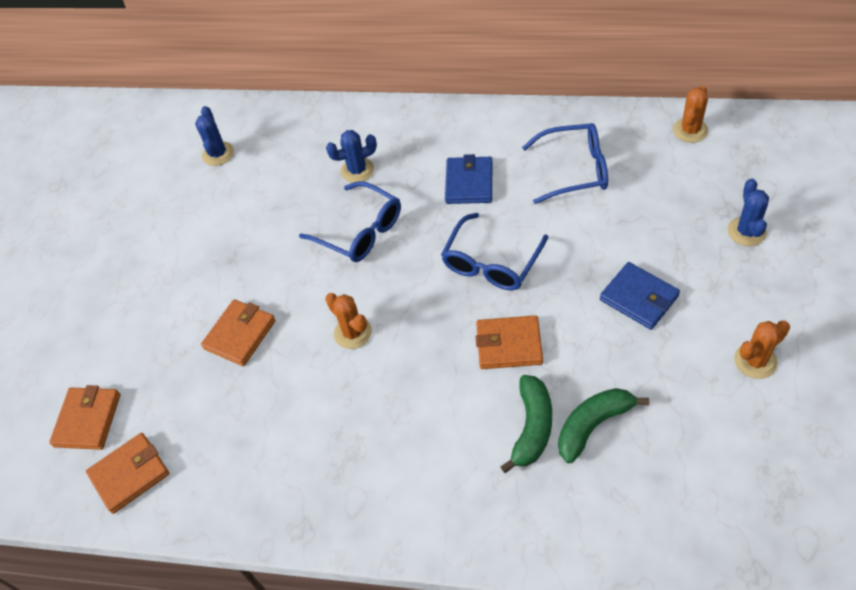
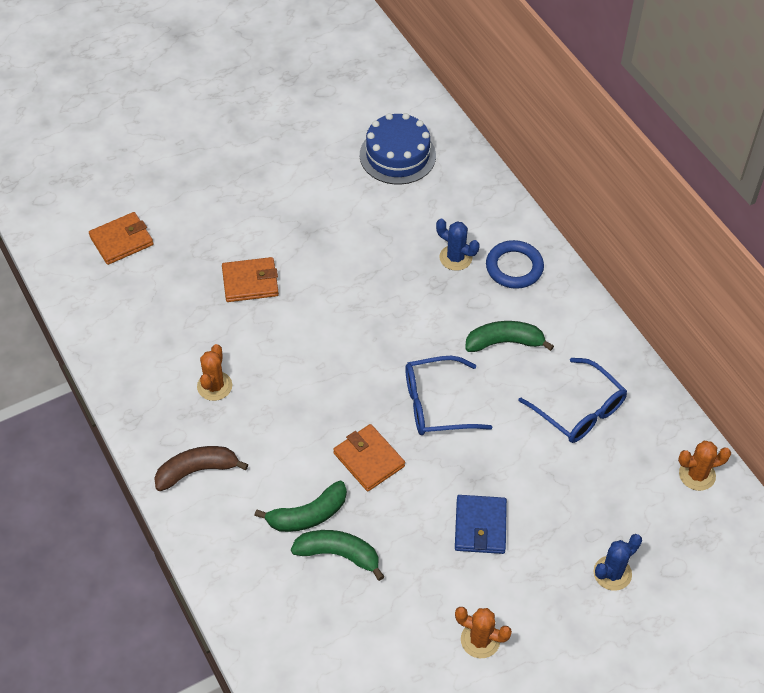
camera: 45 degrees right, 0 degrees up
orange wallet [86,433,169,514] -> none
blue cactus [195,106,234,166] -> blue cake [360,113,436,185]
blue glasses [299,181,401,262] -> none
orange cactus [325,293,372,349] -> orange cactus moved to [197,344,232,401]
blue wallet [445,154,492,204] -> green banana [465,321,554,352]
none -> brown banana [154,446,248,491]
none -> blue ring [486,240,544,289]

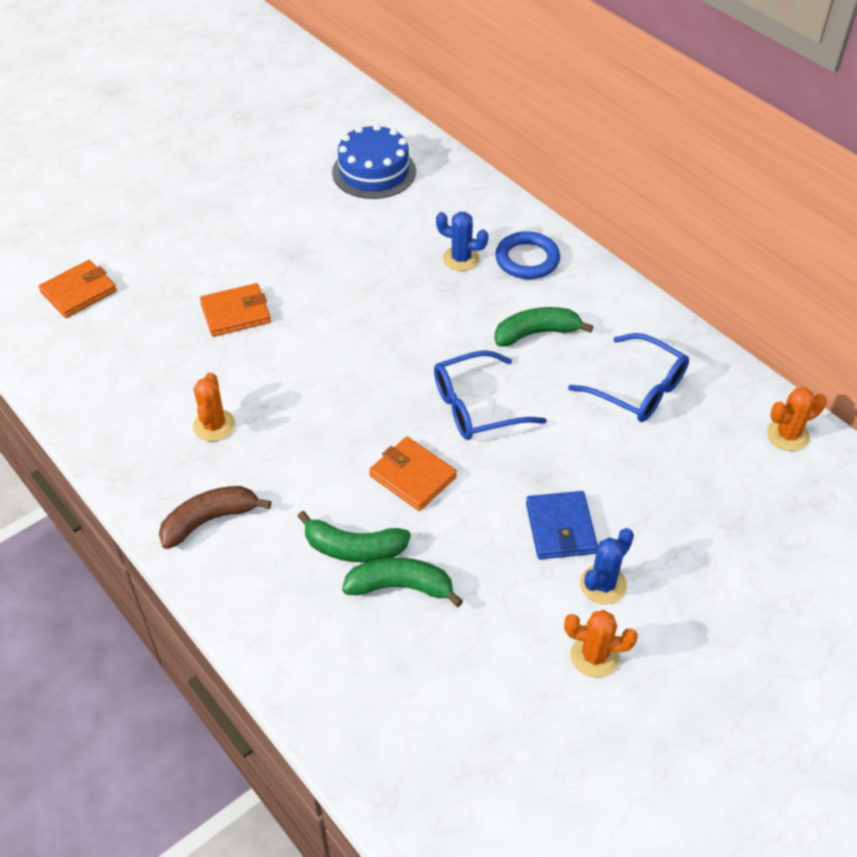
camera: 10 degrees left, 5 degrees down
green banana [255,481,347,532] -> green banana turned 45 degrees clockwise [297,511,411,563]
blue cactus [594,534,642,591] -> blue cactus moved to [580,528,634,604]

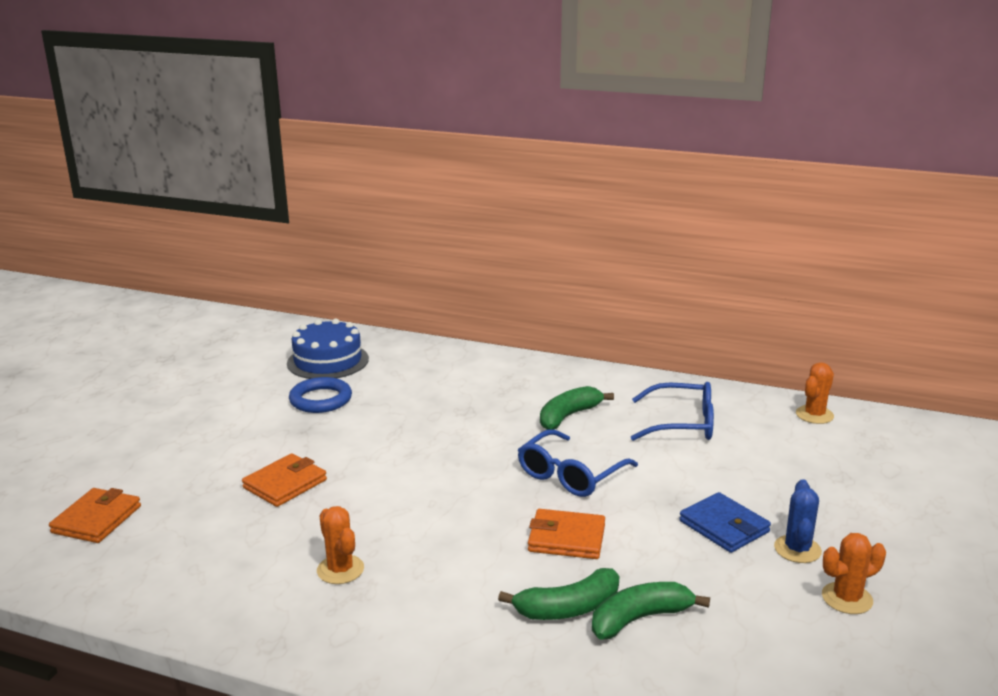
camera: 30 degrees left, 25 degrees down
brown banana [159,486,271,549] -> none
blue cactus [436,212,488,271] -> none
blue ring [495,231,560,279] -> blue ring moved to [289,377,352,413]

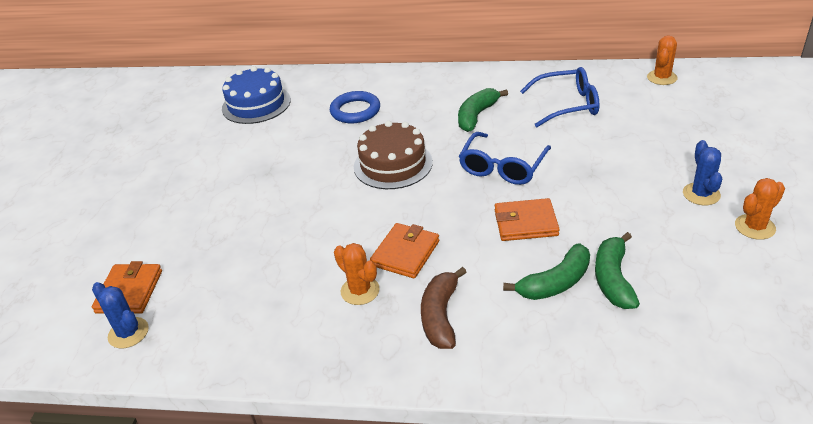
camera: 10 degrees left, 15 degrees up
orange wallet [242,453,327,507] -> orange wallet moved to [370,223,439,278]
blue ring [289,377,352,413] -> blue ring moved to [330,91,380,123]
green banana [592,582,710,639] -> green banana turned 45 degrees counterclockwise [595,232,640,309]
blue wallet [679,492,771,553] -> none
none -> blue cactus [92,282,149,348]
none -> brown cake [354,121,433,189]
none -> brown banana [421,267,467,349]

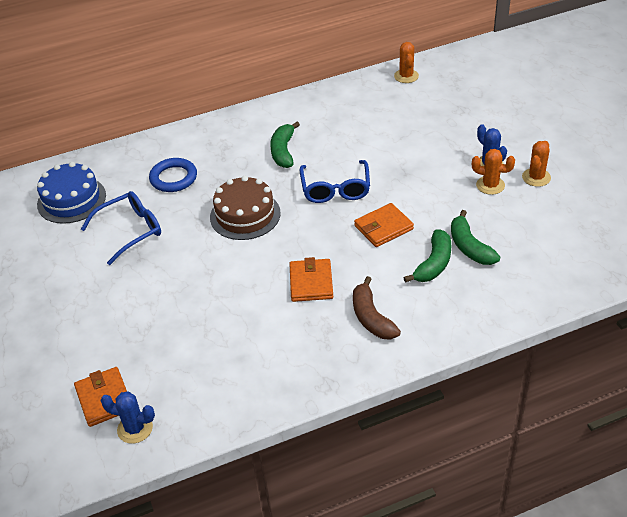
camera: 30 degrees left, 5 degrees up
orange cactus [334,243,380,305] -> orange cactus moved to [472,149,515,195]
blue glasses [520,67,599,127] -> blue glasses moved to [81,191,161,265]

